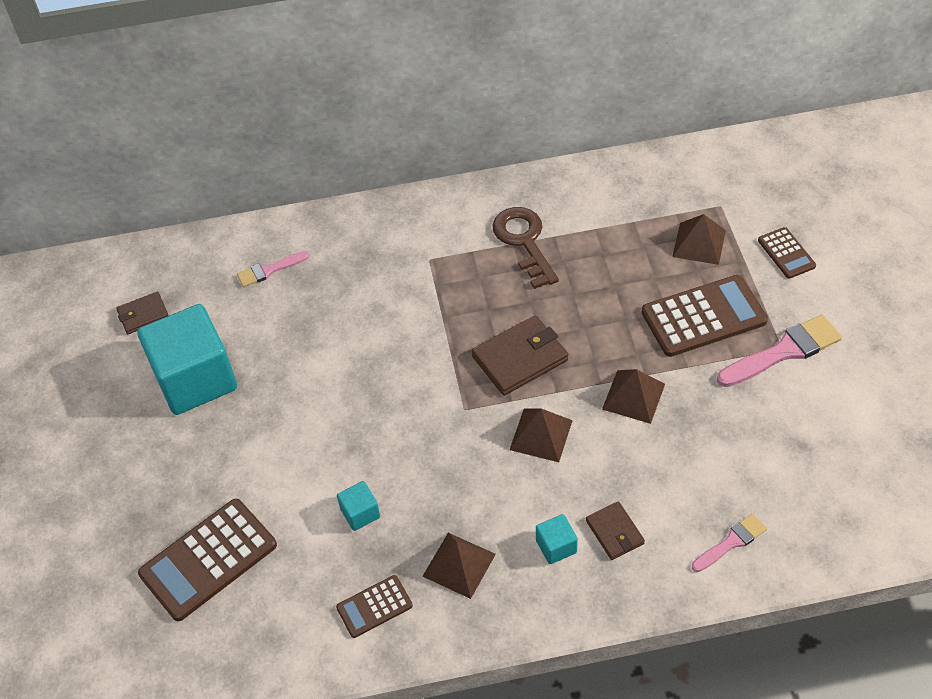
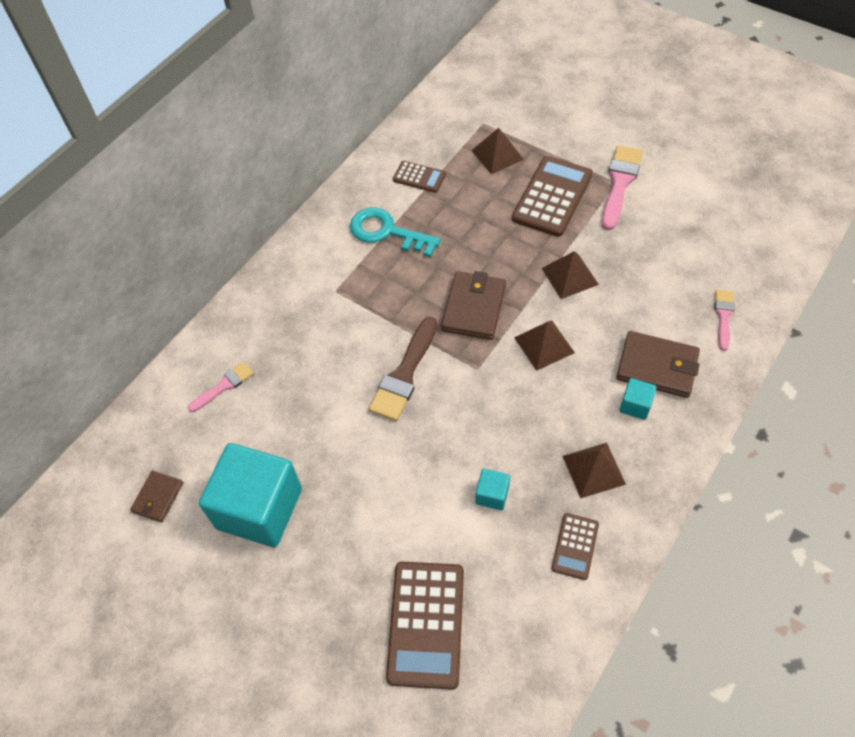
camera: 45 degrees left, 5 degrees up
pink brush [237,251,310,287] -> pink brush turned 150 degrees counterclockwise [188,362,254,412]
brown key [492,207,559,289] -> turquoise key [350,208,441,257]
brown wallet [586,501,645,560] -> brown wallet [616,331,700,398], size x1.69
brown calculator [758,227,816,279] -> brown calculator moved to [393,161,446,193]
none -> brown brush [369,317,437,421]

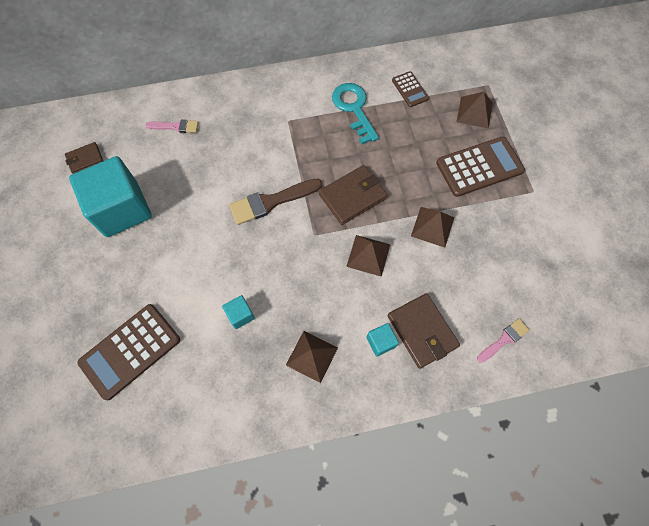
camera: 40 degrees right, 10 degrees up
brown calculator [551,513,599,580] -> none
pink brush [602,145,643,230] -> none

